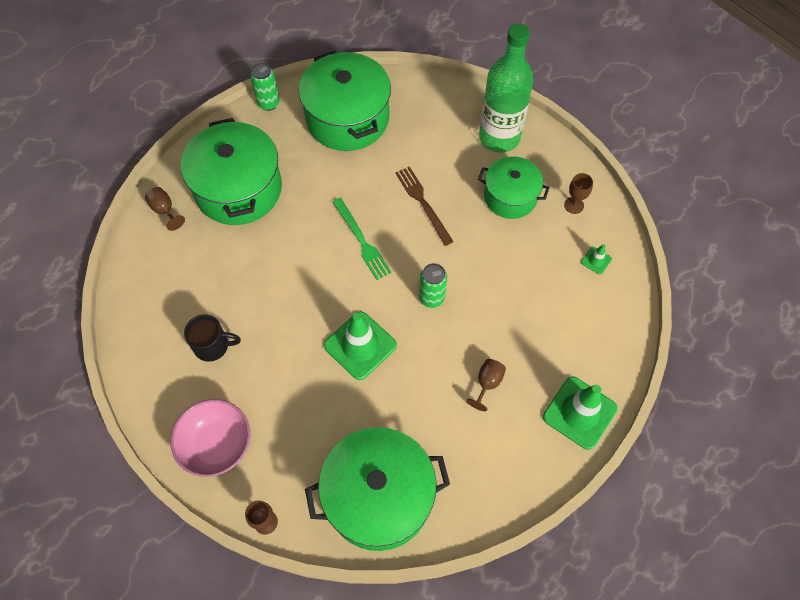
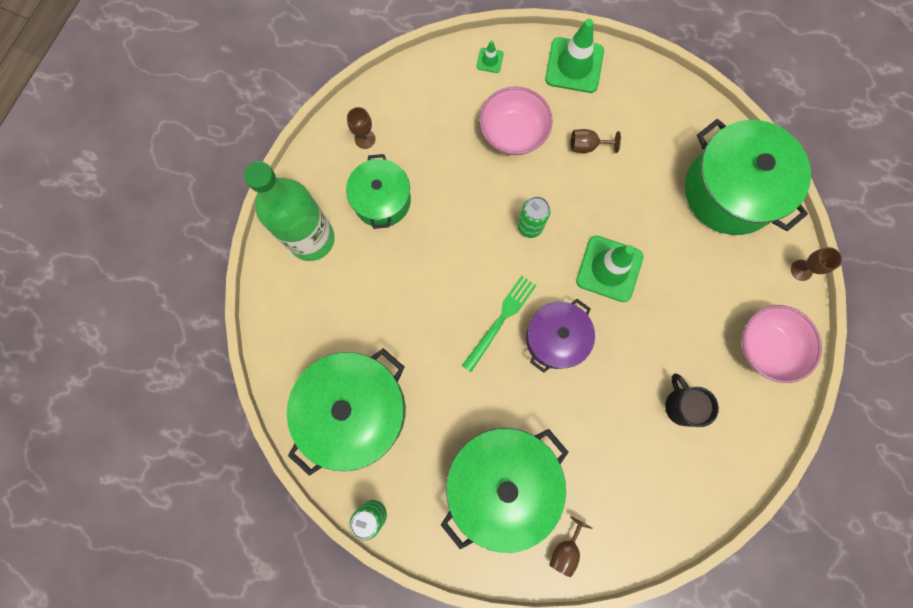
camera: 115 degrees left, 15 degrees up
brown fork [395,166,454,246] -> none
green traffic cone [581,244,612,275] -> green traffic cone moved to [477,40,503,73]
none -> pink bowl [479,86,553,155]
none -> purple pot [526,299,595,373]

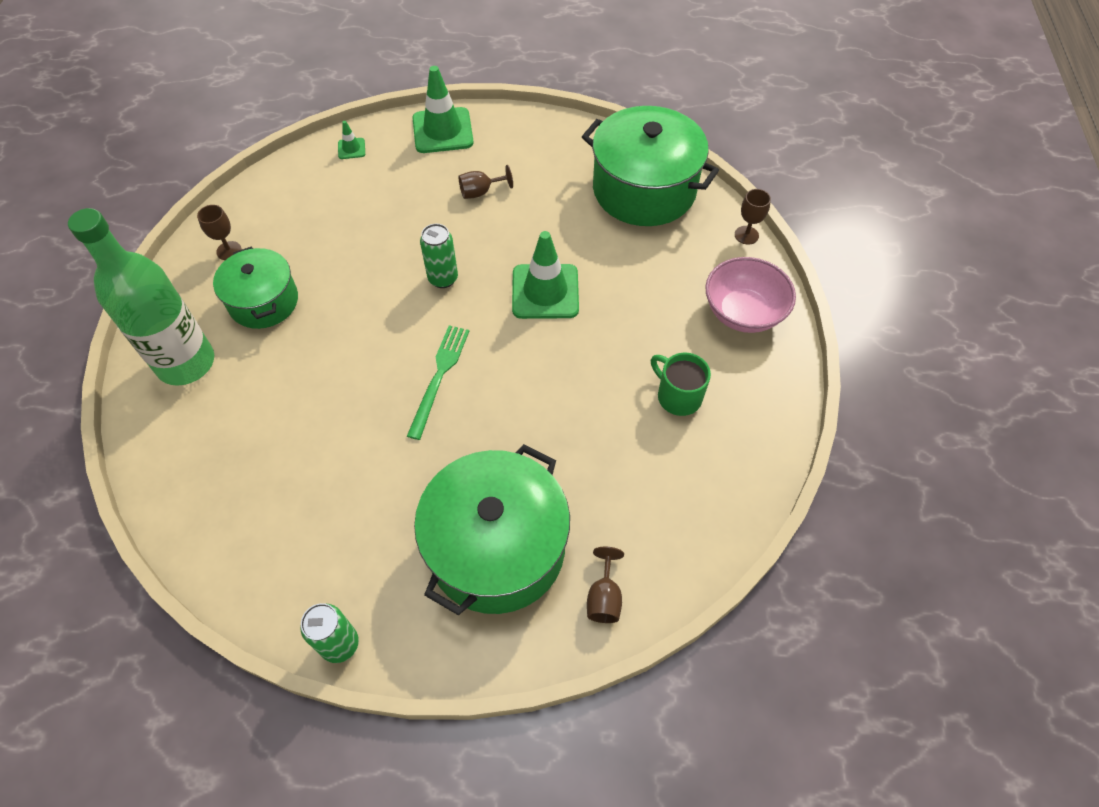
camera: 20 degrees left, 20 degrees down
green pot [287,348,406,476] -> none
pink bowl [479,86,553,155] -> none
purple pot [526,299,595,373] -> none
black mug [665,373,719,427] -> green mug [651,353,711,416]

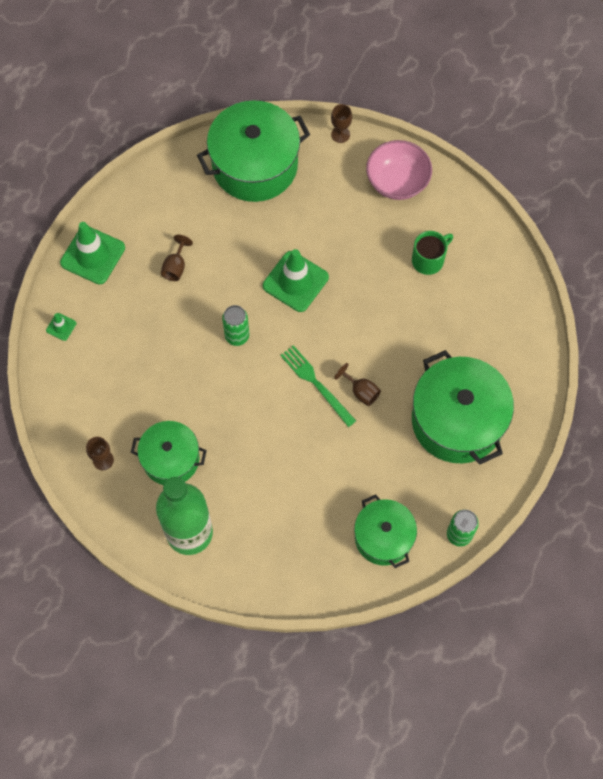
camera: 55 degrees left, 10 degrees up
brown goblet [587,547,624,623] -> brown goblet moved to [334,363,381,406]
green mug [651,353,711,416] -> green mug turned 150 degrees clockwise [412,231,453,275]
none -> green pot [354,495,417,568]

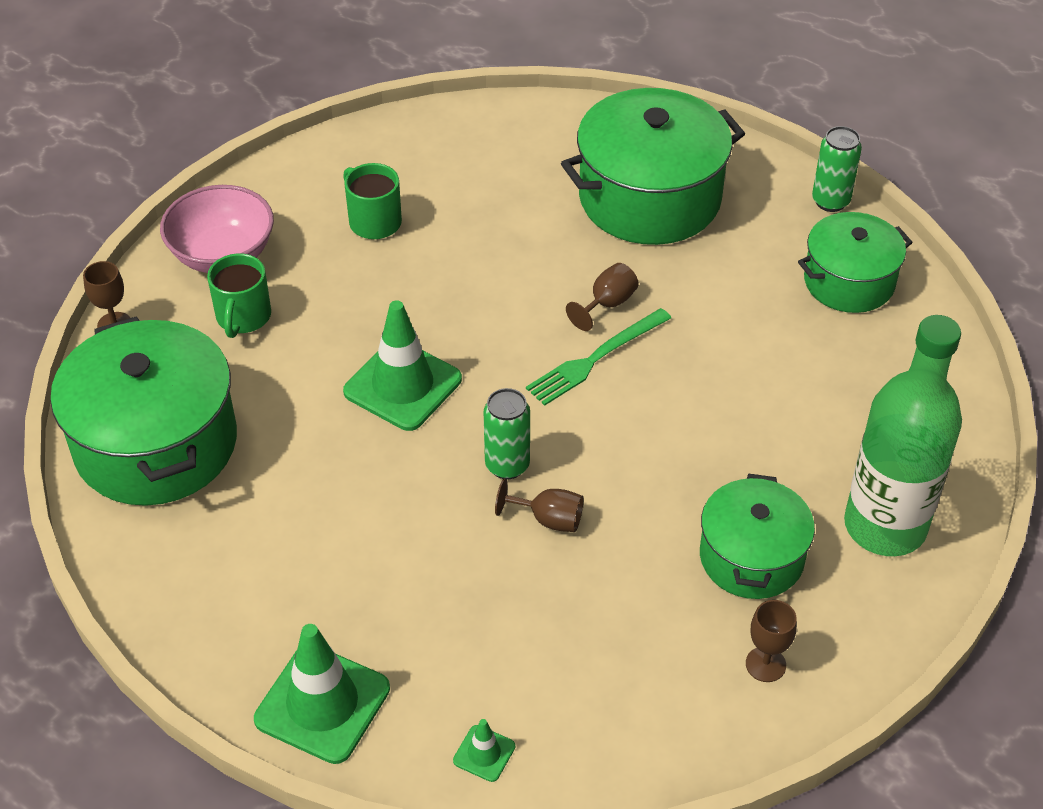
camera: 90 degrees left, 20 degrees down
brown goblet [161,235,193,281] -> brown goblet moved to [495,479,583,532]
none -> green mug [207,253,271,338]

